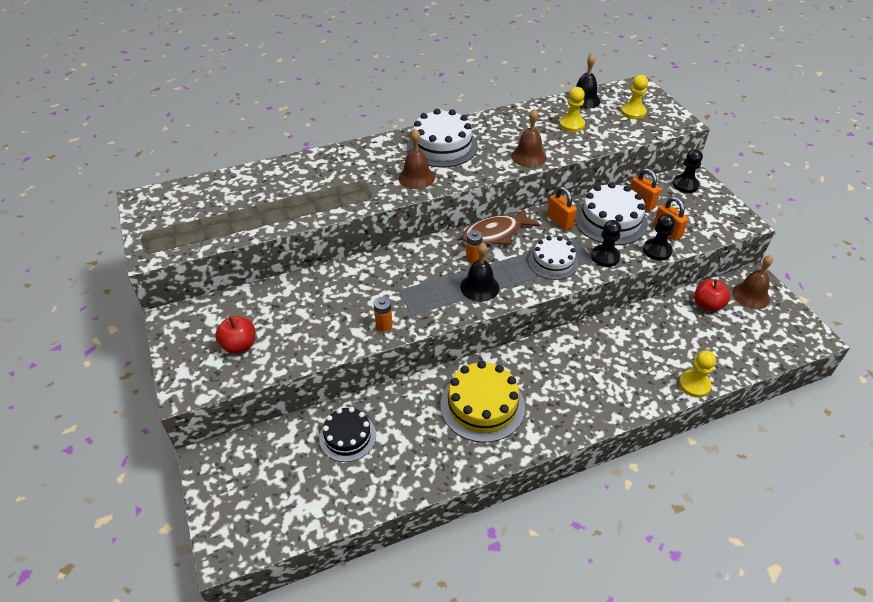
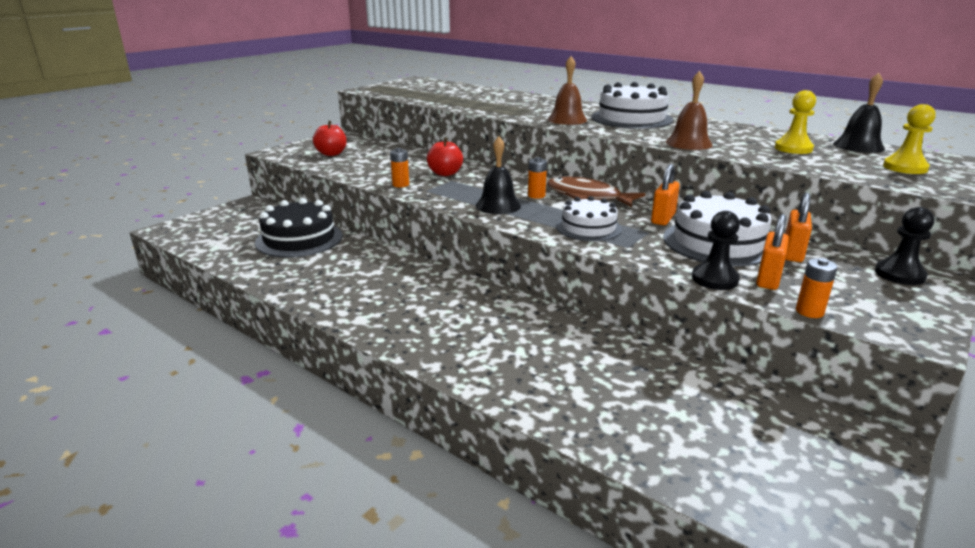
camera: 60 degrees right, 20 degrees down
black cake [319,407,376,462] -> black cake [255,198,343,258], size x1.55
yellow cake [440,361,525,443] -> none
black pawn [591,220,621,267] -> none
yellow pawn [679,350,716,398] -> none
red apple [694,279,730,312] -> red apple moved to [427,137,463,176]
brown bell [732,255,773,309] -> none
none -> orange battery [796,258,838,318]

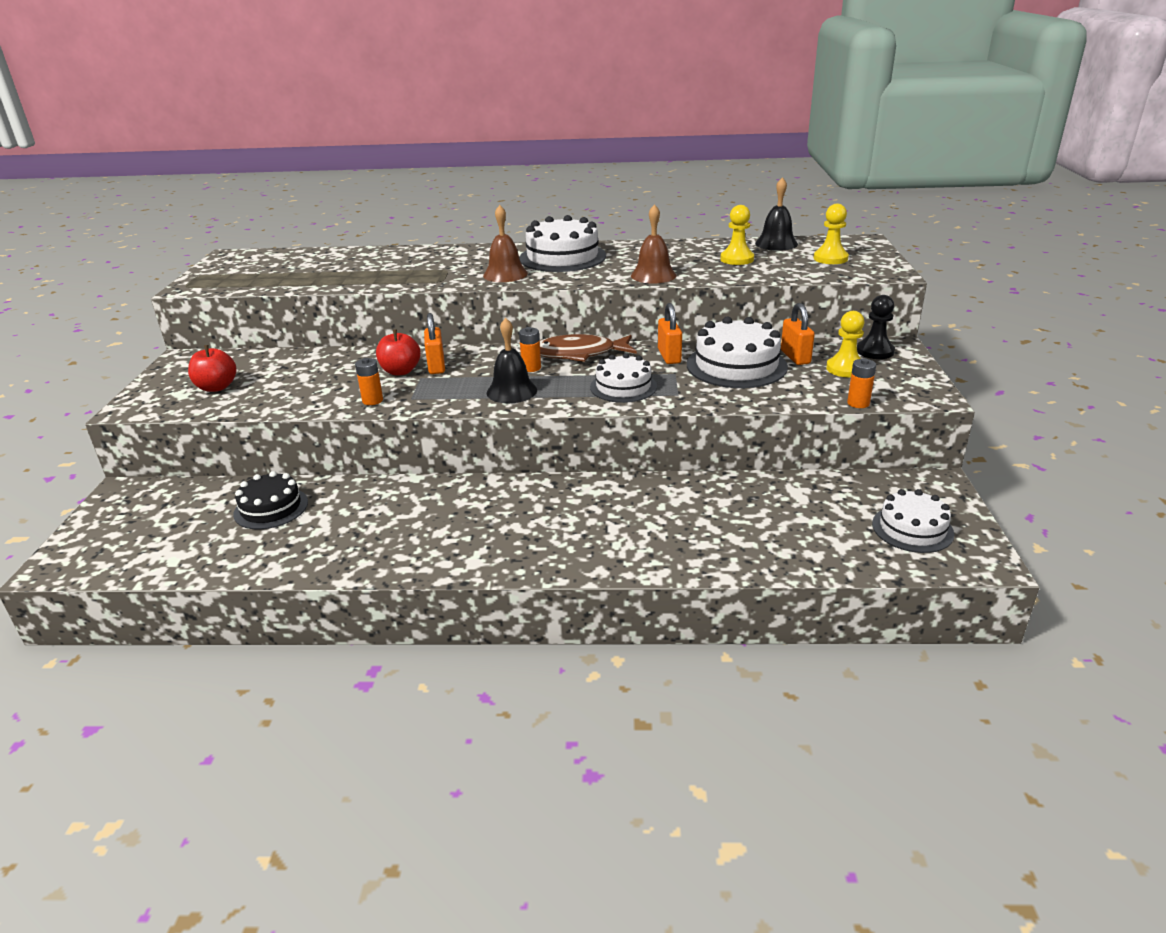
camera: 35 degrees left, 5 degrees up
black cake [255,198,343,258] -> black cake [233,471,308,529], size x0.65
black pawn [692,211,740,290] -> none
orange padlock [756,214,789,290] -> orange padlock moved to [424,313,445,374]
none -> yellow pawn [826,311,865,377]
none -> white cake [872,489,955,553]

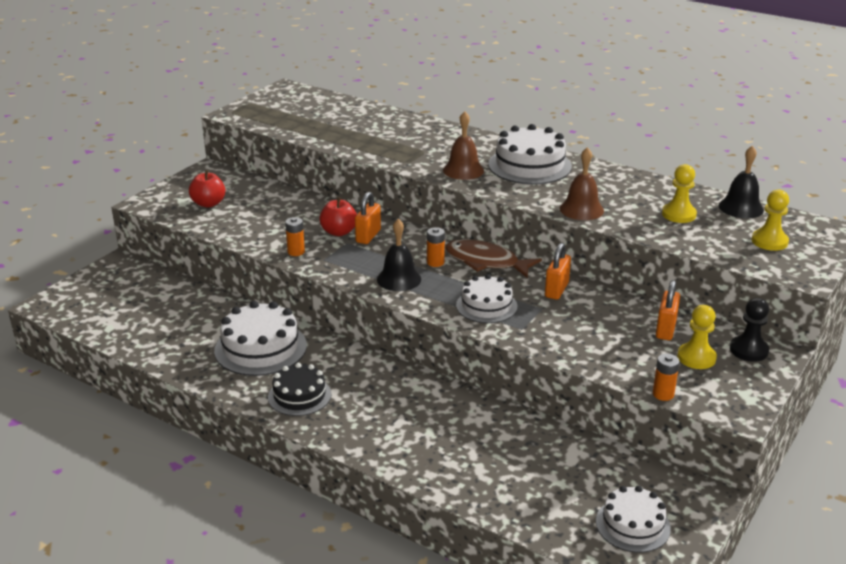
camera: 30 degrees right, 0 degrees up
black cake [233,471,308,529] -> black cake moved to [268,363,331,416]
white cake [687,316,788,388] -> white cake moved to [214,301,307,376]

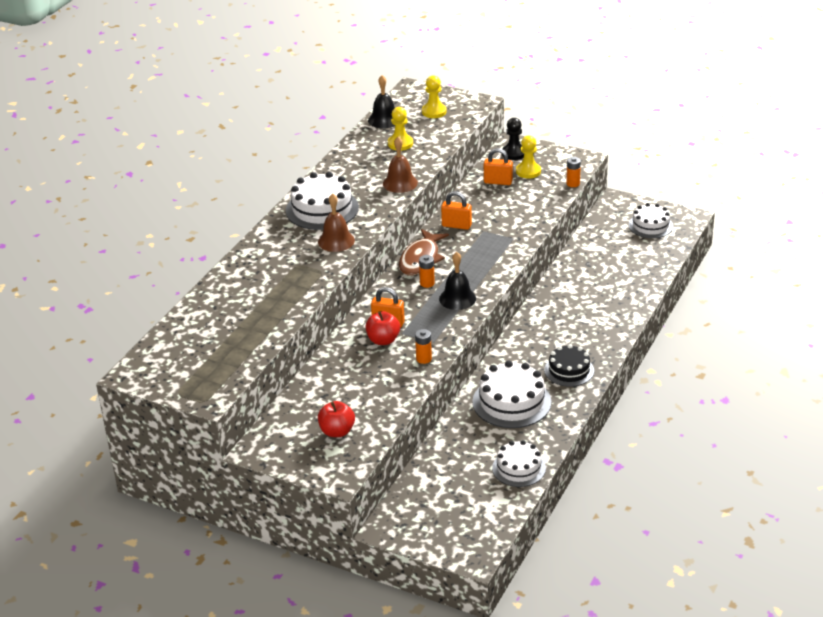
camera: 95 degrees left, 5 degrees up
white cake [456,274,517,323] -> white cake moved to [492,440,546,487]

